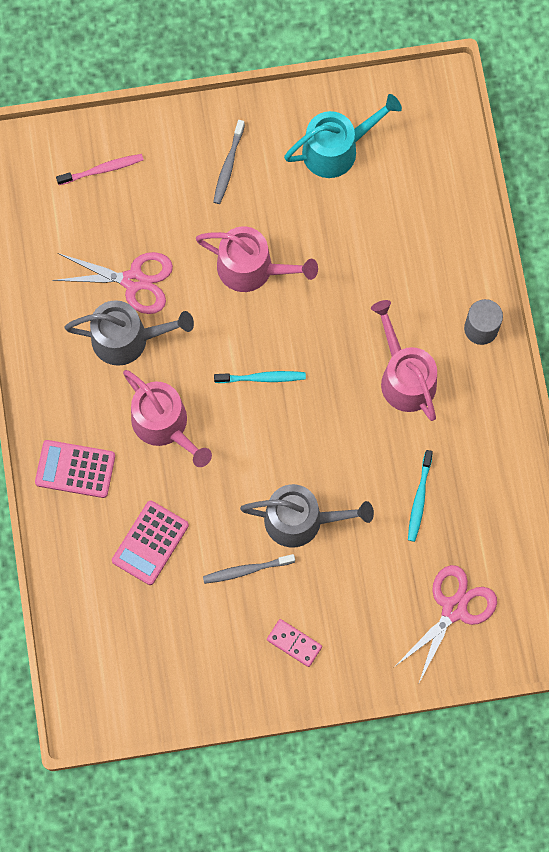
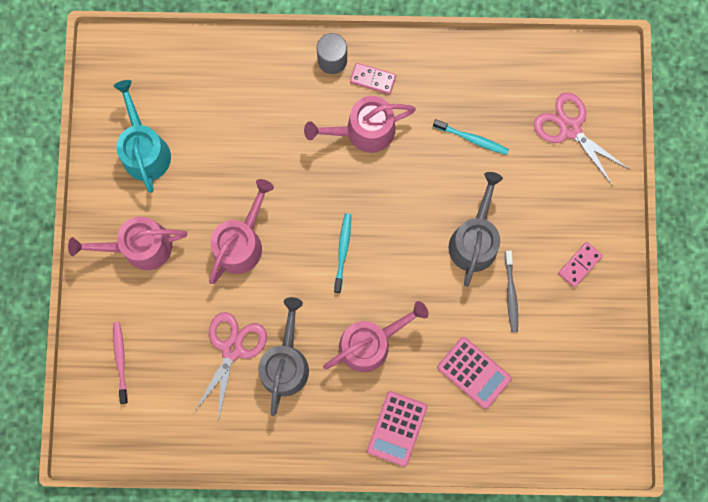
camera: 80 degrees left, 5 degrees up
grey toothbrush [213,120,245,204] -> pink watering can [68,216,187,270]
none -> pink domino [350,63,396,94]

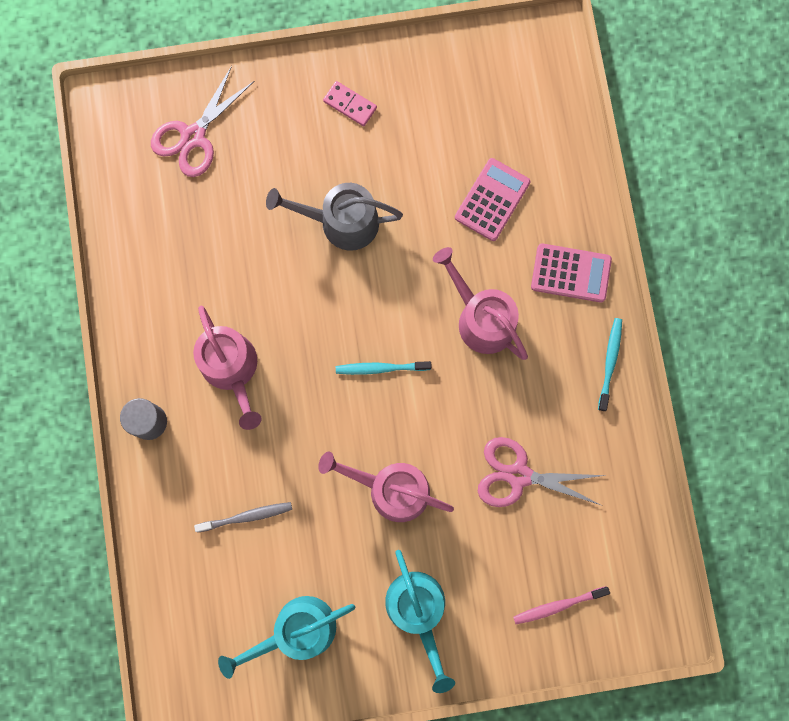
camera: 100 degrees left, 0 degrees up
pink watering can [68,216,187,270] -> turquoise watering can [385,550,455,693]
grey watering can [258,297,309,416] -> none
pink domino [350,63,396,94] -> none
turquoise toothbrush [433,119,509,155] -> turquoise toothbrush moved to [598,318,622,411]
grey toothbrush [505,251,518,332] -> grey toothbrush moved to [194,502,292,532]

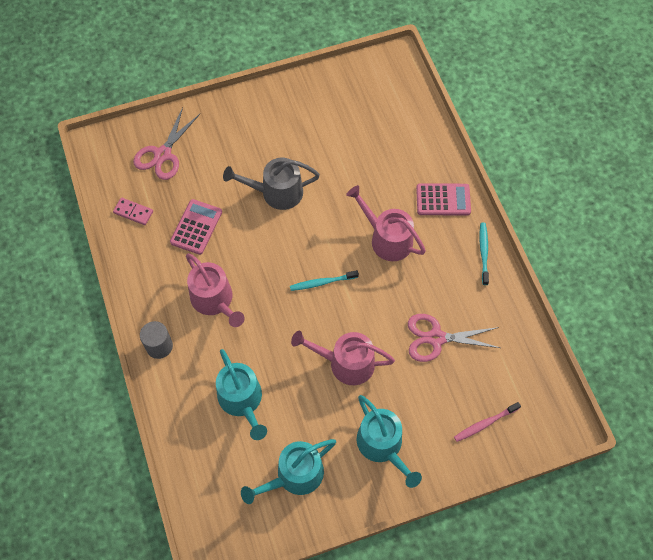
camera: 10 degrees left, 15 degrees down
grey toothbrush [194,502,292,532] -> turquoise watering can [216,349,267,440]
pink domino [323,81,377,126] -> pink domino moved to [113,198,153,225]
pink calculator [455,158,531,241] -> pink calculator moved to [170,199,222,255]

